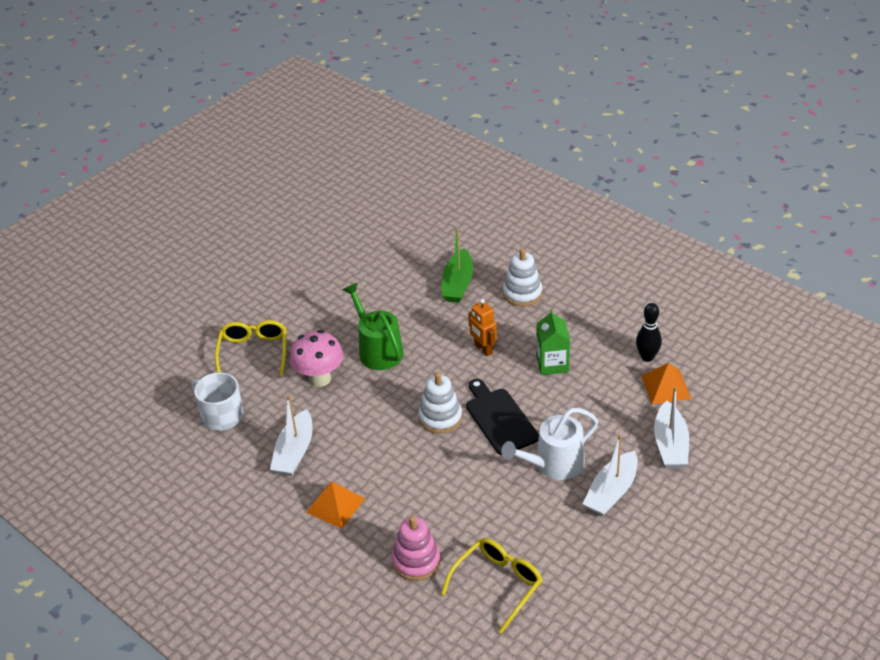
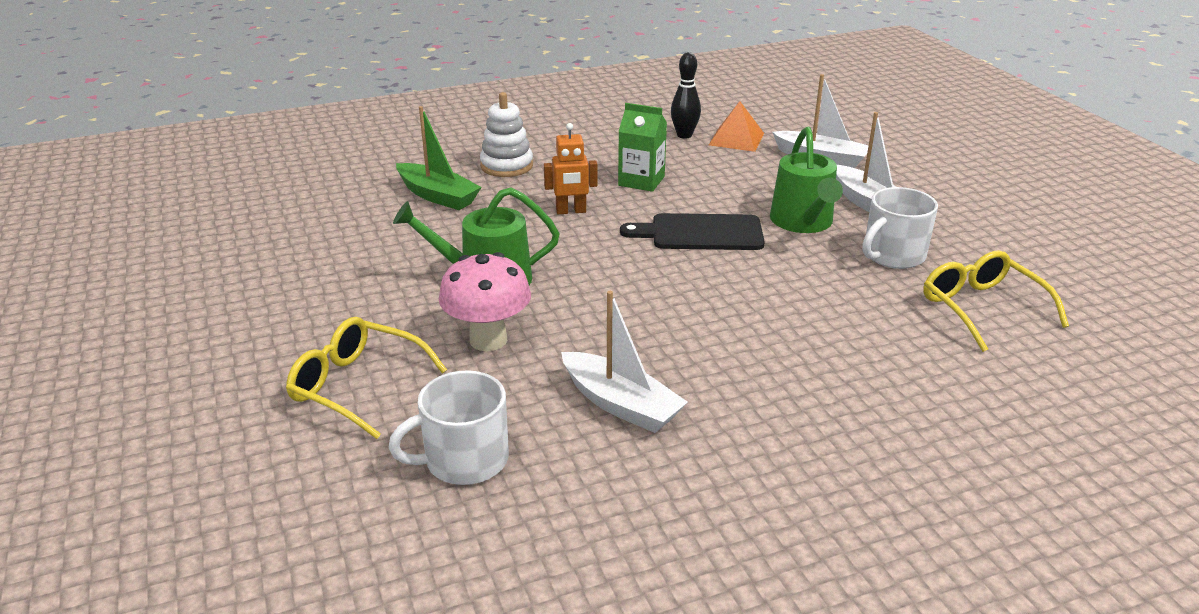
camera: 65 degrees left, 10 degrees down
orange pyramid [306,482,365,529] -> none
pink stacking toy [392,516,440,581] -> none
white stacking toy [419,372,462,434] -> none
white watering can [501,408,598,480] -> green watering can [770,127,843,233]
none -> white mug [863,187,938,269]

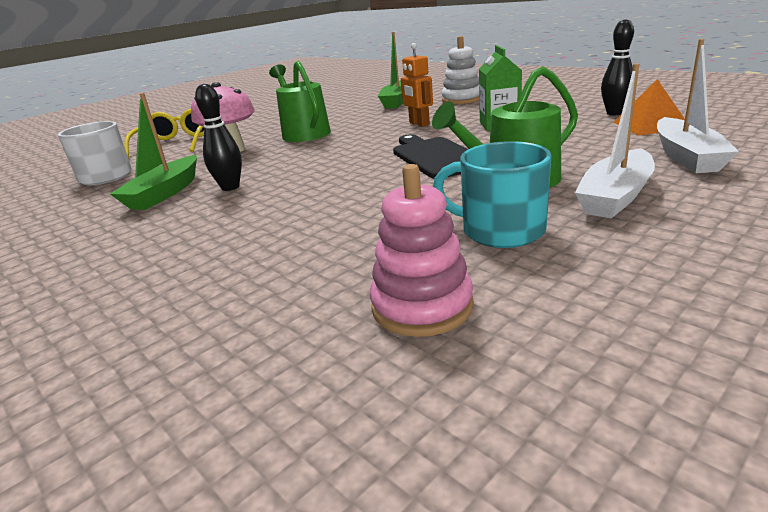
camera: 70 degrees right, 5 degrees down
white boat [561,291,688,433] -> green boat [110,93,197,210]
white mug [863,187,938,269] -> turquoise mug [433,141,551,248]
yellow glasses [923,250,1069,352] -> pink stacking toy [370,164,474,337]
none -> black bowling pin [195,84,242,191]

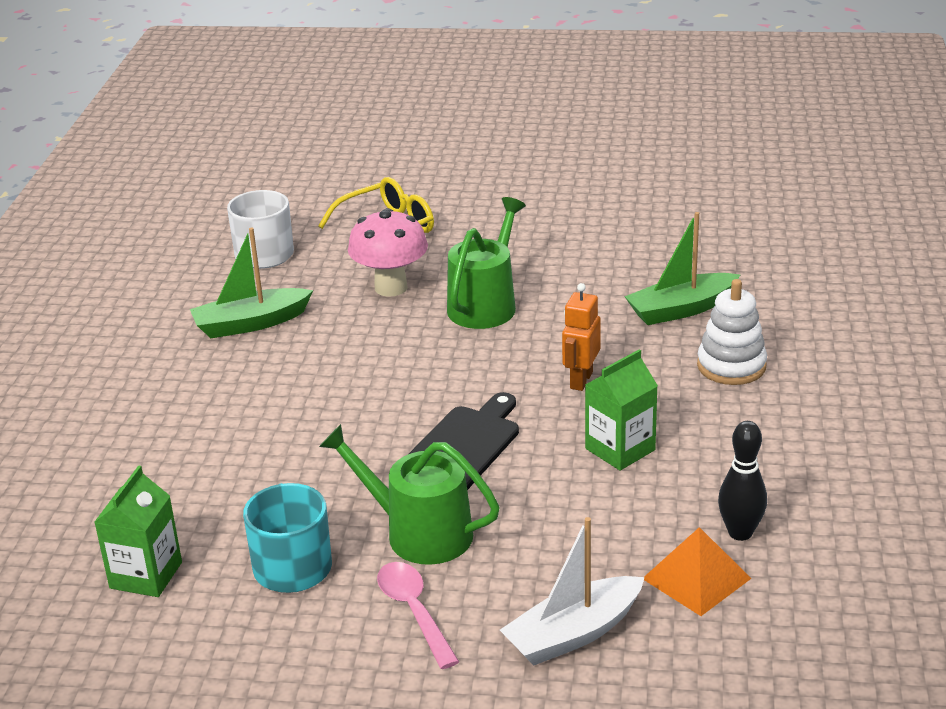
camera: 50 degrees right, 5 degrees up
black bowling pin [195,84,242,191] -> none
pink stacking toy [370,164,474,337] -> green carton [95,465,182,597]
white boat [575,63,655,219] -> pink spoon [377,562,459,669]

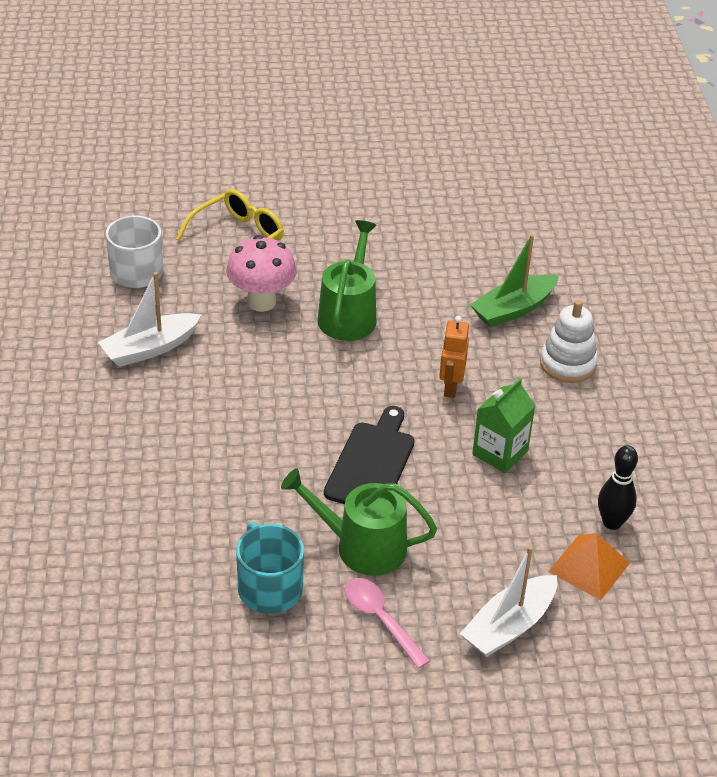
camera: 15 degrees left, 10 degrees up
green carton [95,465,182,597] -> none
green boat [190,227,313,338] -> white boat [98,272,201,367]

